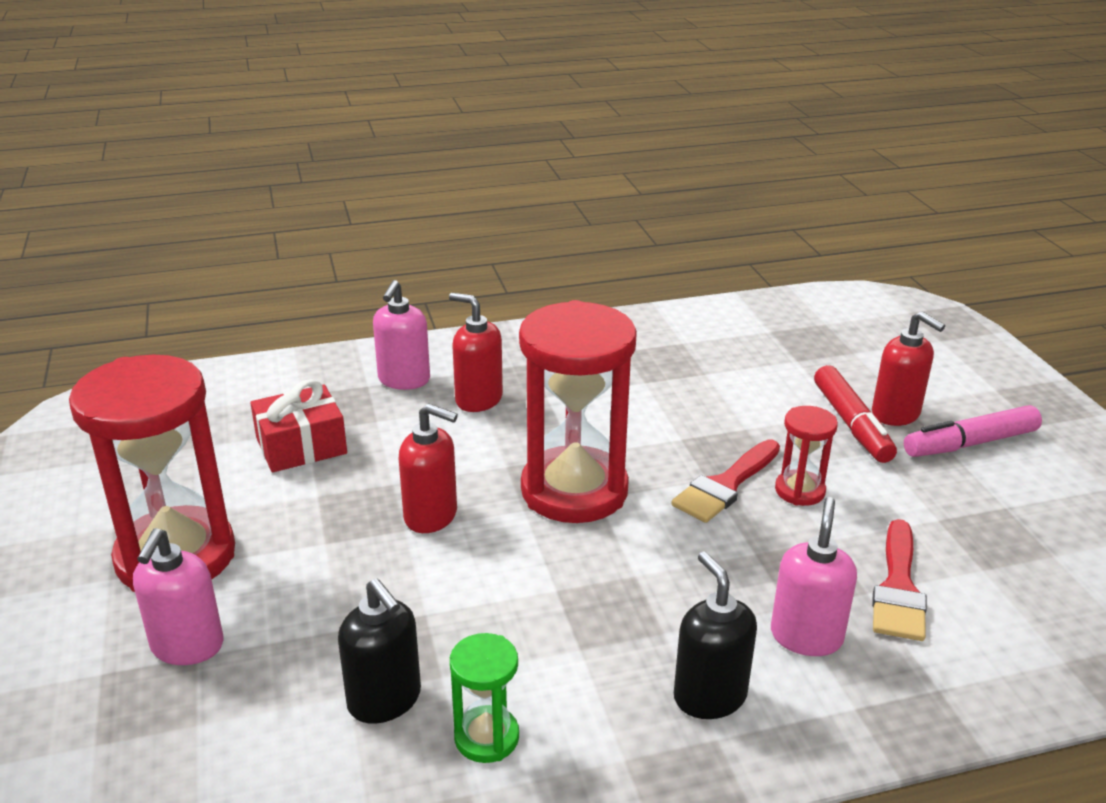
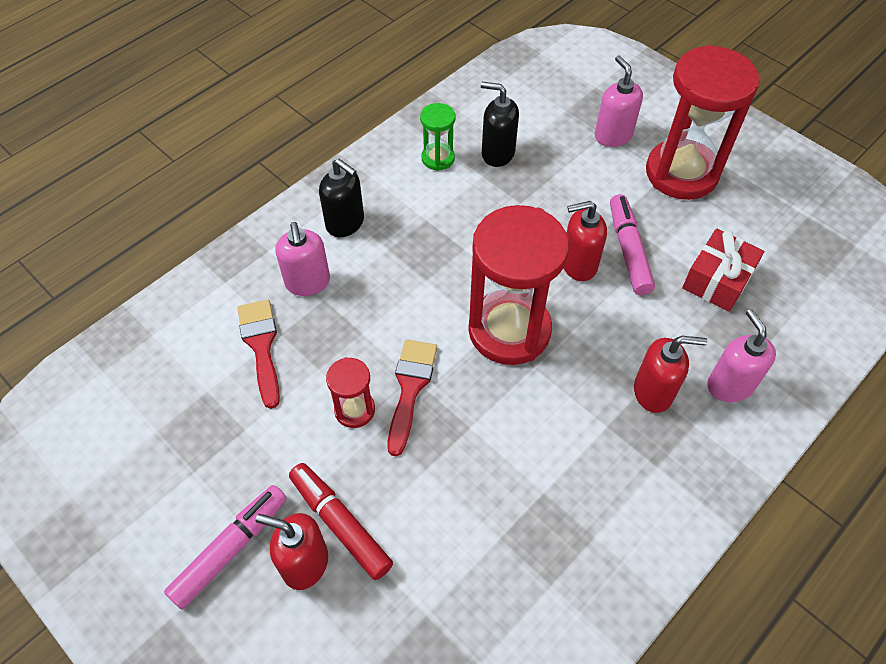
camera: 150 degrees right, 25 degrees up
none -> pink marker [610,194,655,295]

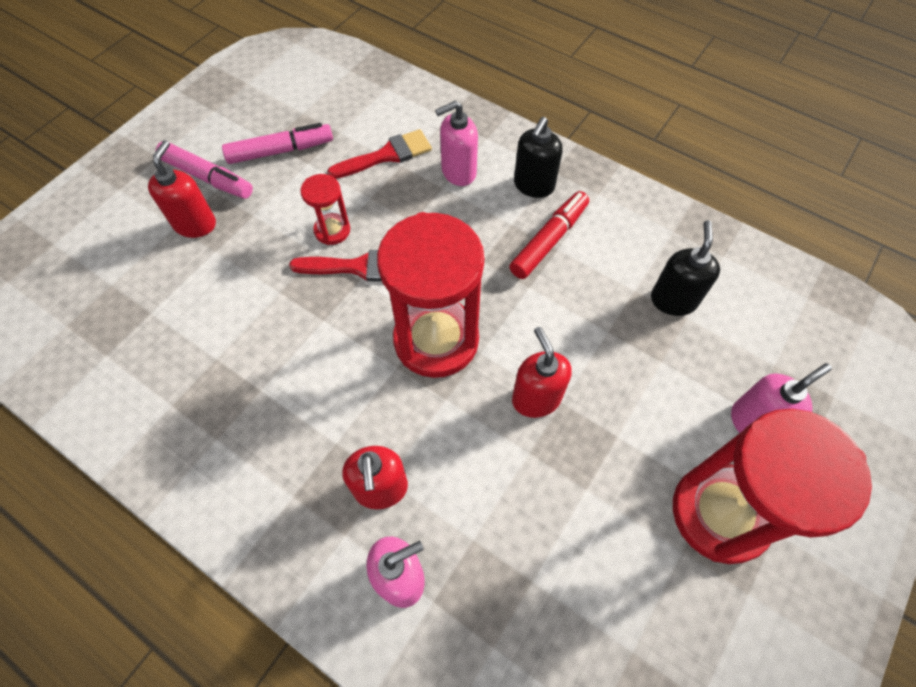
camera: 80 degrees right, 5 degrees up
red marker [289,463,393,580] -> red marker moved to [509,191,589,279]
green hourglass [420,103,456,171] -> none
pink marker [610,194,655,295] -> pink marker moved to [222,123,333,164]
red gift [682,228,764,312] -> none

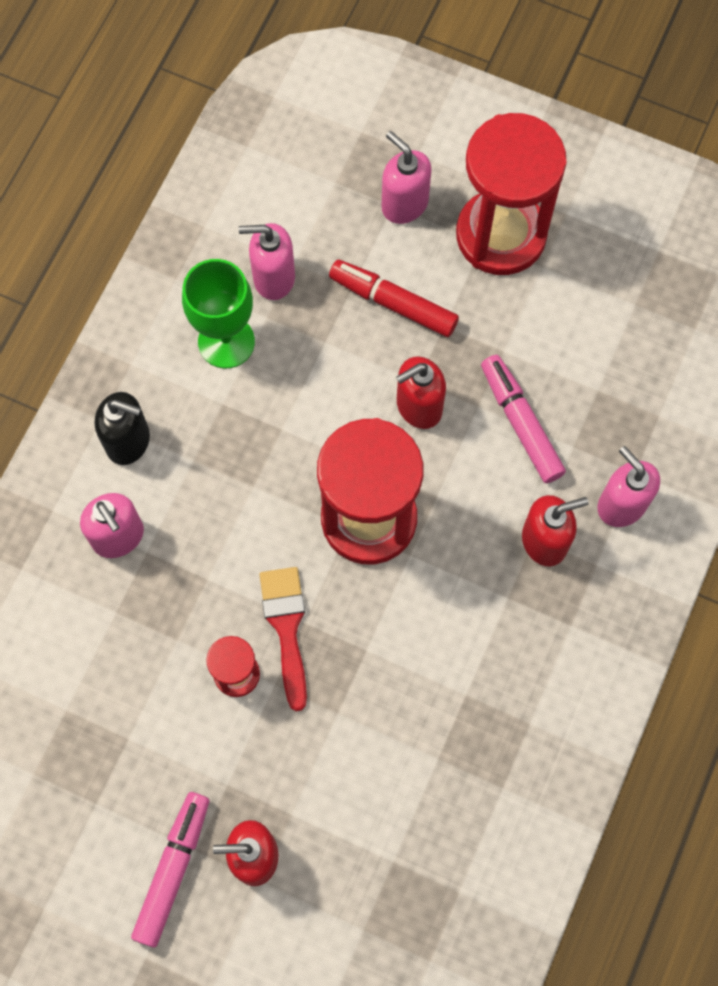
camera: 100 degrees left, 10 degrees up
pink marker [222,123,333,164] -> pink marker moved to [481,355,566,483]
red brush [327,129,432,179] -> none
red marker [509,191,589,279] -> red marker moved to [329,260,459,337]
black soap dispenser [651,220,720,316] -> pink soap dispenser [239,223,295,300]
none -> green goblet [182,259,255,368]

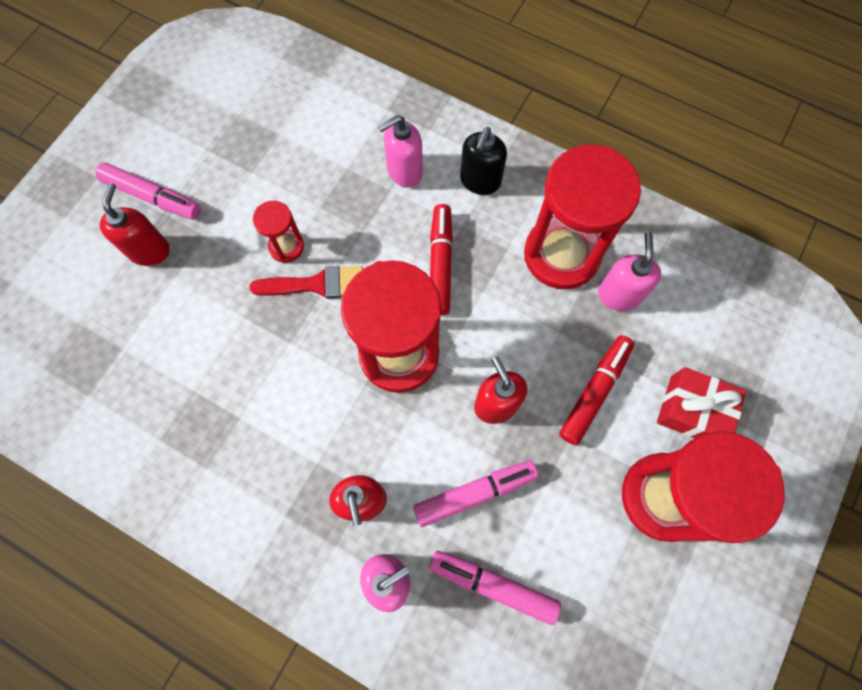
camera: 95 degrees right, 0 degrees up
green goblet [182,259,255,368] -> red hourglass [524,145,641,289]
pink soap dispenser [382,131,431,224] -> red gift [657,367,746,438]
none -> pink marker [429,551,561,625]
none -> red marker [430,204,453,315]

